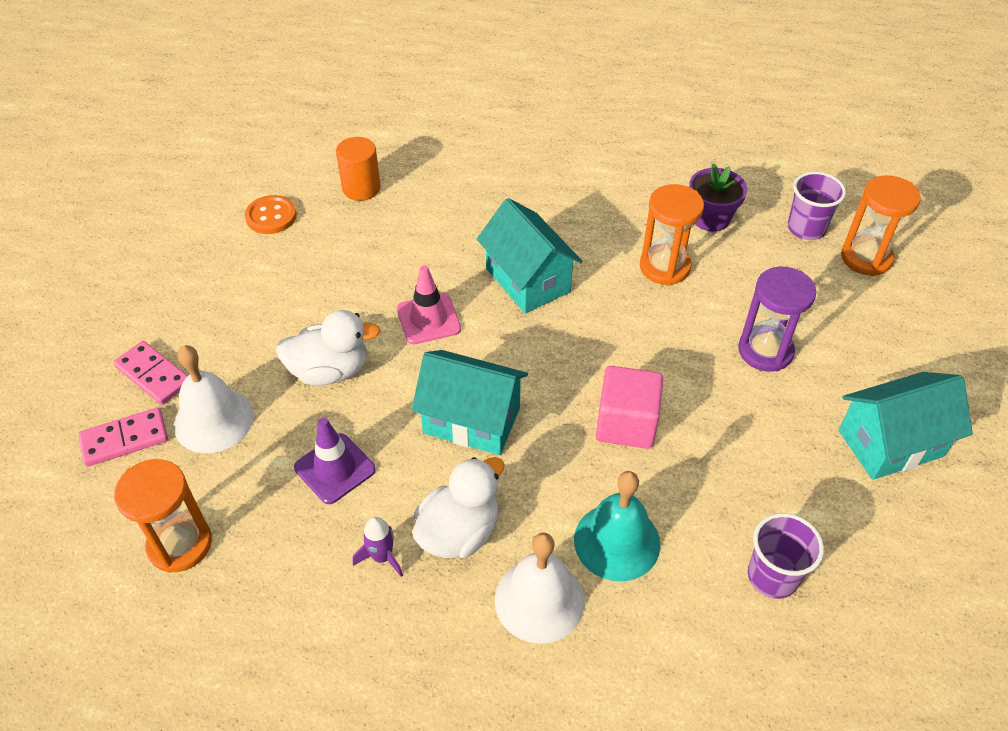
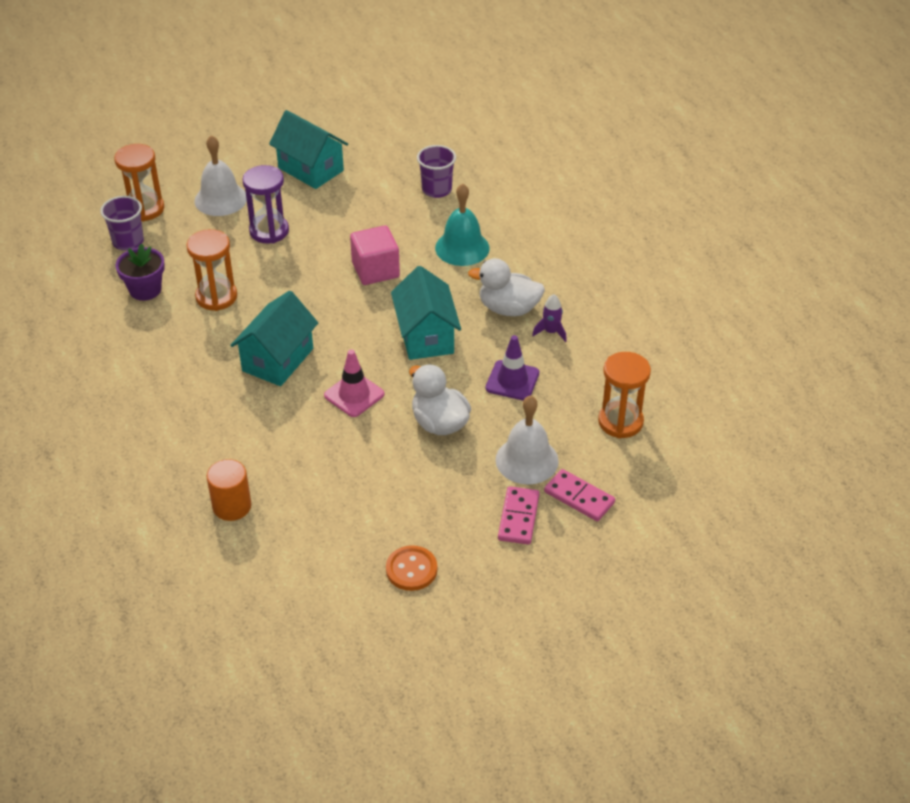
camera: 120 degrees left, 5 degrees down
orange button [245,195,297,234] -> orange button moved to [386,545,437,591]
white bell [495,532,585,644] -> white bell moved to [194,135,247,216]

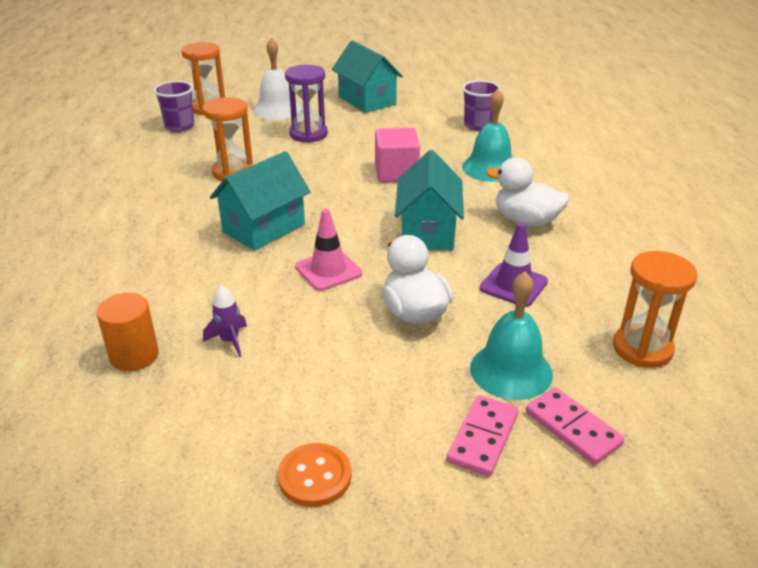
camera: 15 degrees right, 10 degrees down
purple flower pot [116,243,165,301] -> none
white bell [495,395,559,485] -> turquoise bell [470,272,553,400]
purple rocket [532,294,567,342] -> purple rocket moved to [203,285,247,357]

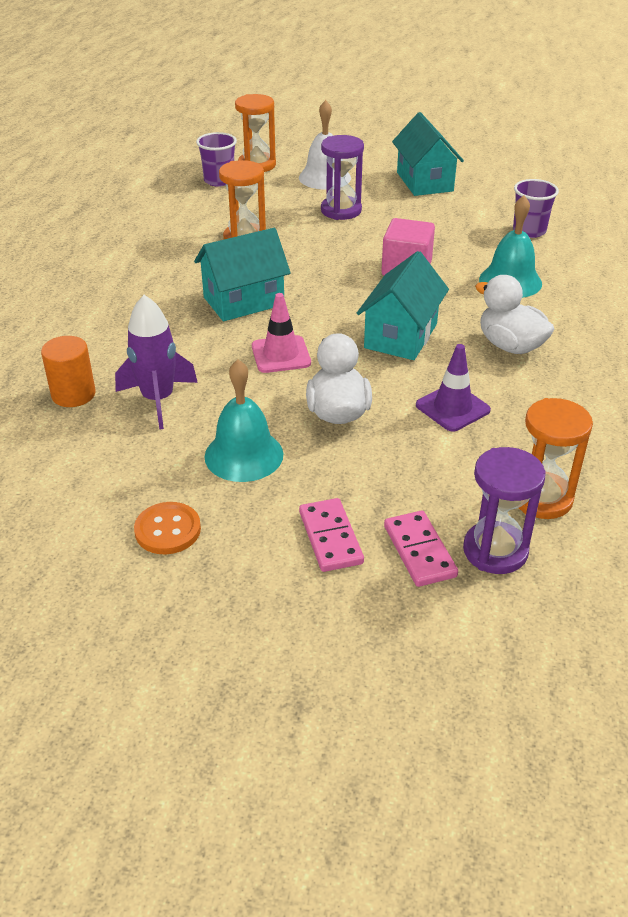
camera: 20 degrees right, 5 degrees up
purple rocket [203,285,247,357] -> purple rocket [115,295,198,430], size x1.87
pink domino [447,395,518,476] -> pink domino turned 60 degrees counterclockwise [299,498,364,572]
turquoise bell [470,272,553,400] -> turquoise bell moved to [205,359,283,482]
none -> purple hourglass [463,447,546,574]

